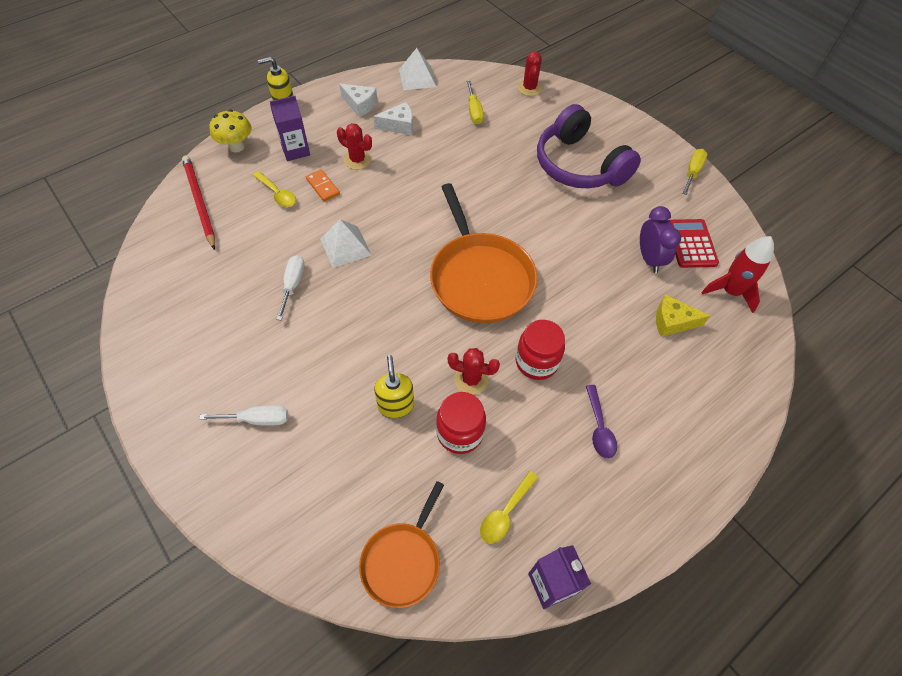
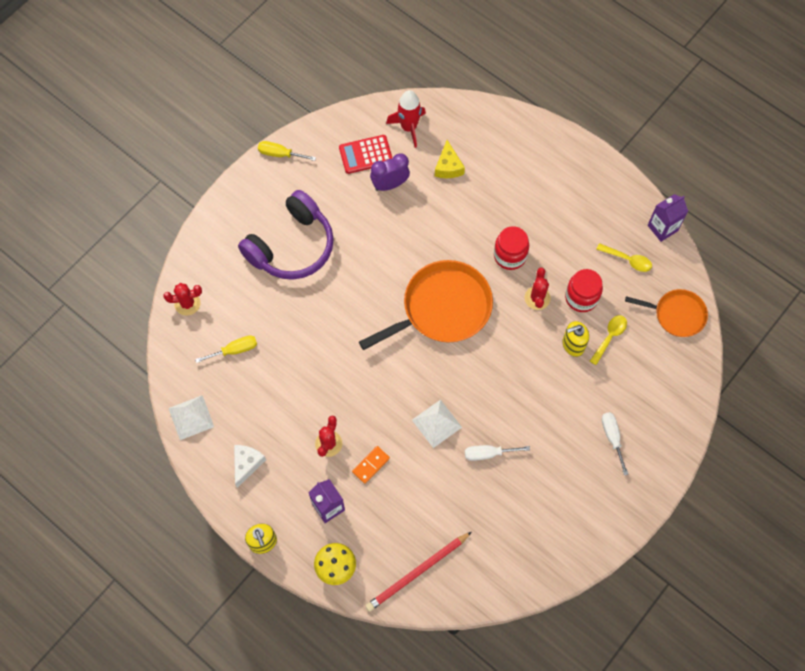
camera: 100 degrees left, 10 degrees up
yellow spoon [253,171,296,207] -> yellow spoon moved to [590,315,627,365]
white cheese [373,102,413,135] -> none
purple spoon [586,385,617,459] -> none

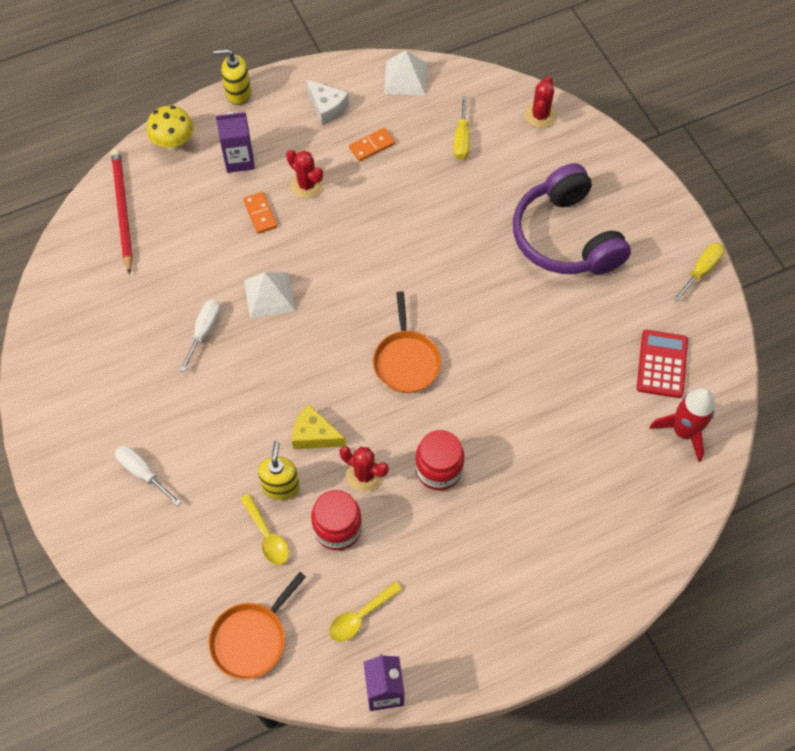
camera: 115 degrees right, 5 degrees down
orange pan [359,260,493,350] -> orange pan [373,292,441,393], size x0.58
purple clock [370,153,410,191] -> none
yellow cheese [435,140,465,178] -> yellow cheese moved to [292,404,346,449]
white screwdriver [602,412,628,475] -> white screwdriver turned 150 degrees counterclockwise [115,446,181,506]
none -> orange domino [349,128,395,161]

